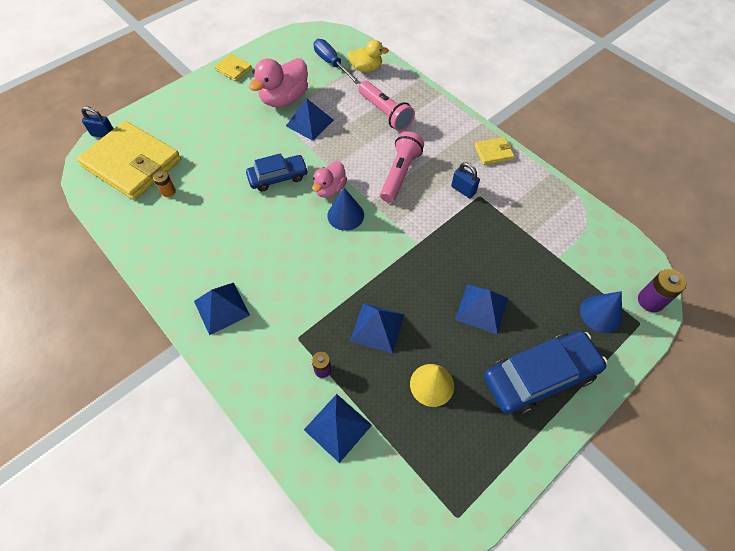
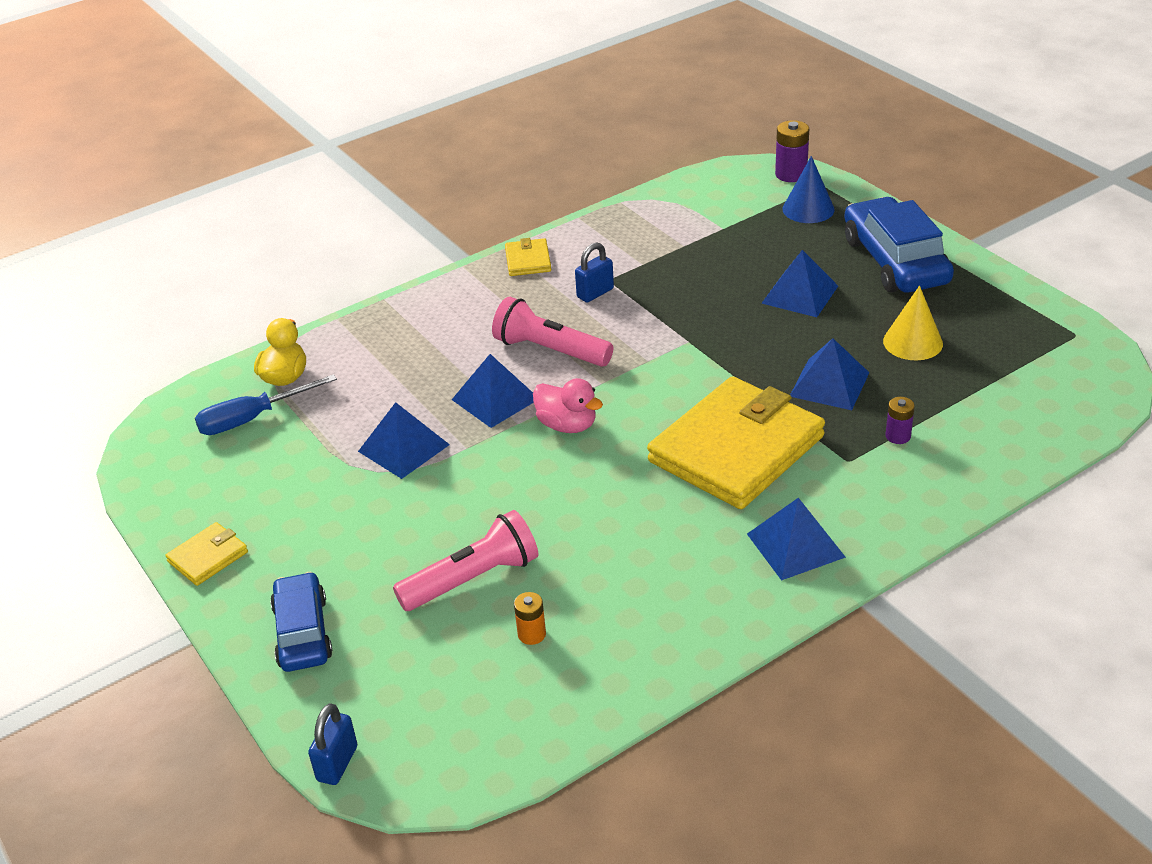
camera: 80 degrees left, 20 degrees down
yellow wallet [77,121,181,200] -> yellow wallet moved to [647,376,825,509]
blue car [246,153,308,192] -> blue car moved to [270,572,332,672]
pink duck [249,58,308,107] -> none
blue pyramid [304,394,372,463] -> blue pyramid moved to [452,354,534,428]
blue cone [327,188,364,231] -> none
pink flashlight [358,81,415,131] -> pink flashlight moved to [393,510,539,611]

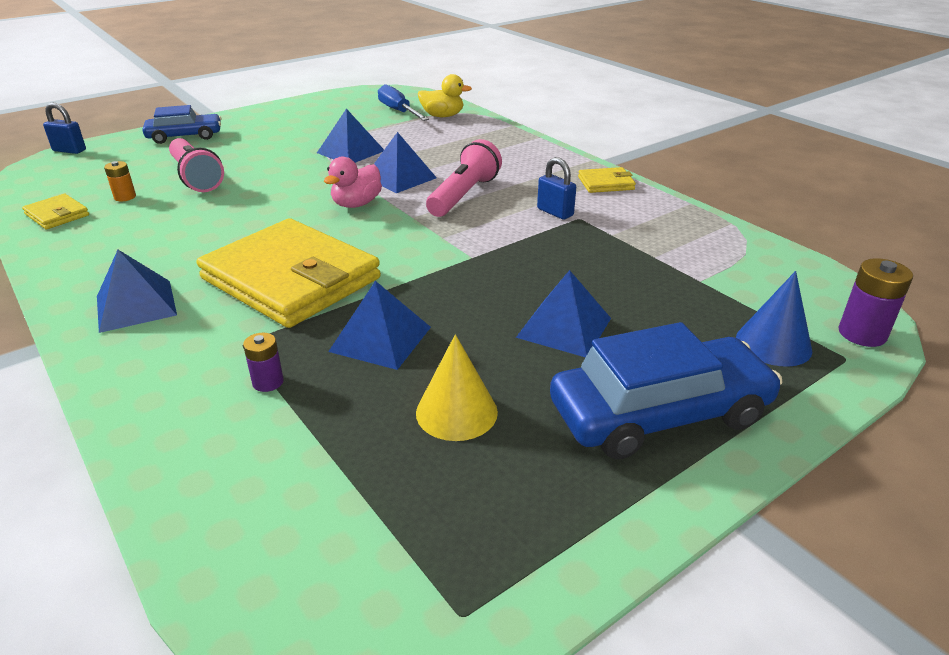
camera: 85 degrees right, 5 degrees down
yellow wallet [165,522,248,586] -> yellow wallet moved to [22,194,89,229]

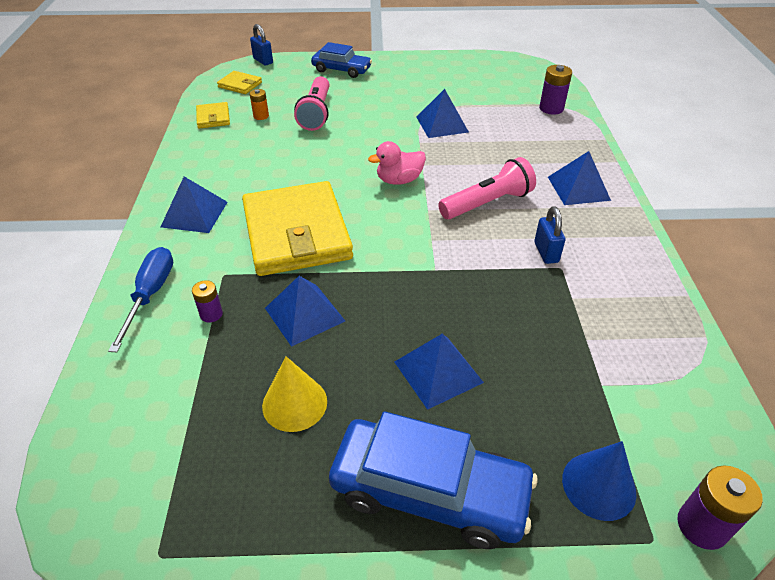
camera: 35 degrees right, 10 degrees up
blue pyramid [374,132,437,193] -> blue pyramid moved to [548,151,611,205]
blue screwdriver [378,84,429,121] -> blue screwdriver moved to [108,247,173,352]
yellow duck [418,74,472,117] -> purple battery [539,65,572,115]
yellow wallet [578,167,636,193] -> yellow wallet moved to [217,71,262,94]

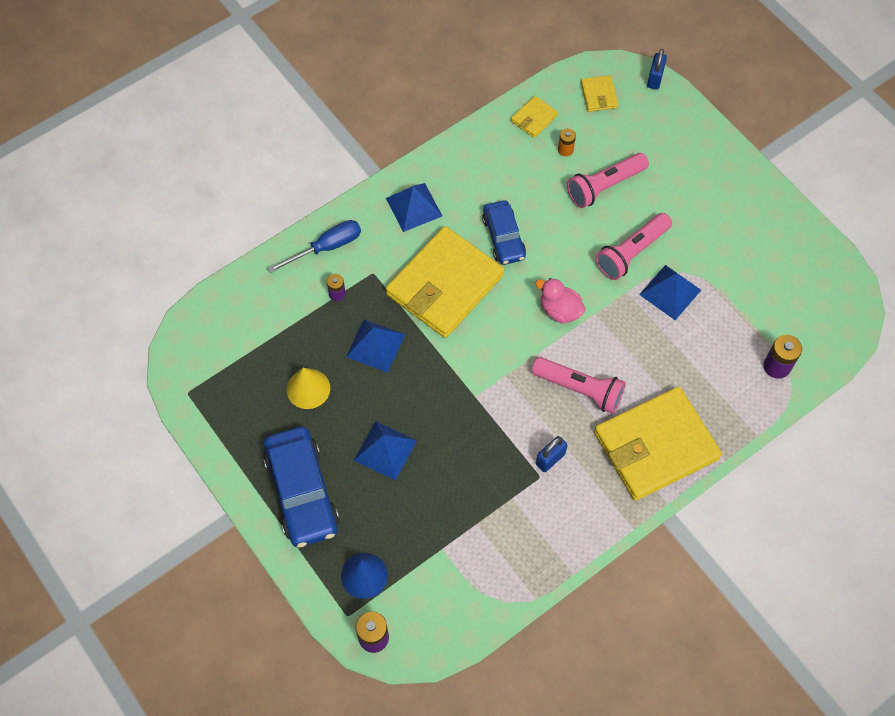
camera: 55 degrees right, 20 degrees up
blue car [311,42,372,78] -> blue car moved to [482,200,526,265]
blue pyramid [548,151,611,205] -> yellow wallet [594,387,722,501]
none -> pink flashlight [596,213,672,280]

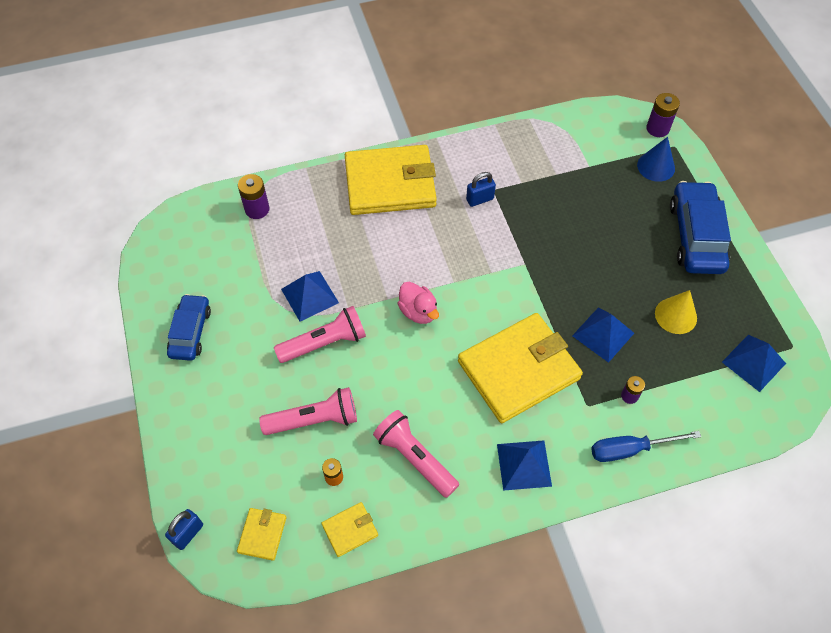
camera: 160 degrees left, 5 degrees down
blue pyramid [354,421,417,480] -> blue pyramid moved to [722,335,786,392]
blue car [482,200,526,265] -> blue car moved to [167,294,211,361]
pink flashlight [532,357,626,414] -> pink flashlight moved to [373,410,459,498]

